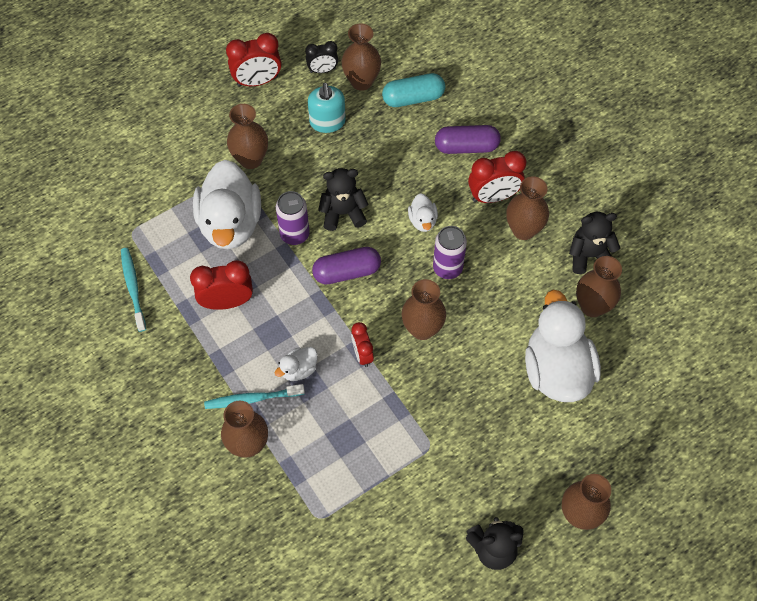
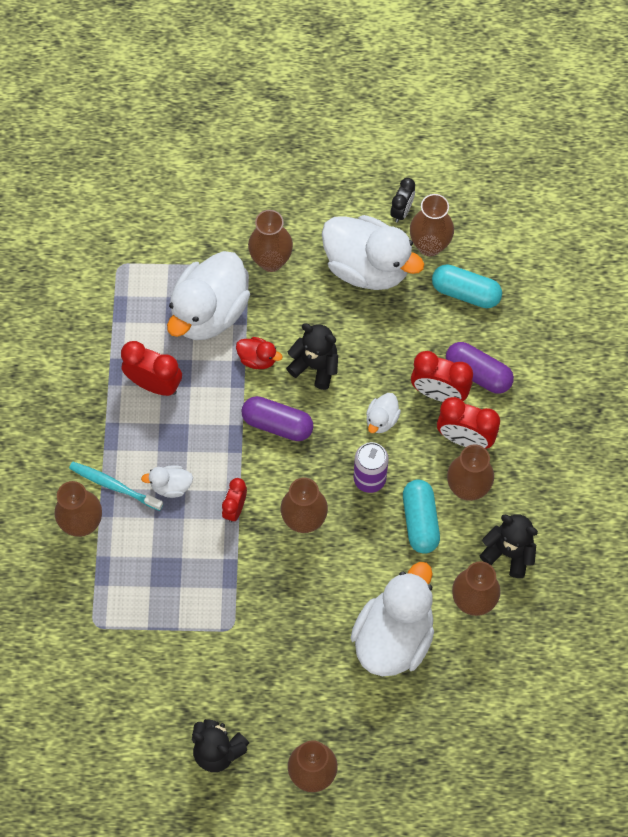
camera: 35 degrees right, 5 degrees up
turquoise toothbrush [121,248,146,332] -> none
red clock [226,33,281,87] -> red clock moved to [411,351,473,402]
purple can [276,191,310,245] -> red duck [236,337,282,369]
black clock [305,41,338,73] -> black clock turned 90 degrees counterclockwise [390,178,415,223]
turquoise soap dispenser [308,83,346,133] -> white duck [322,215,424,290]
none -> turquoise capsule [403,479,440,554]

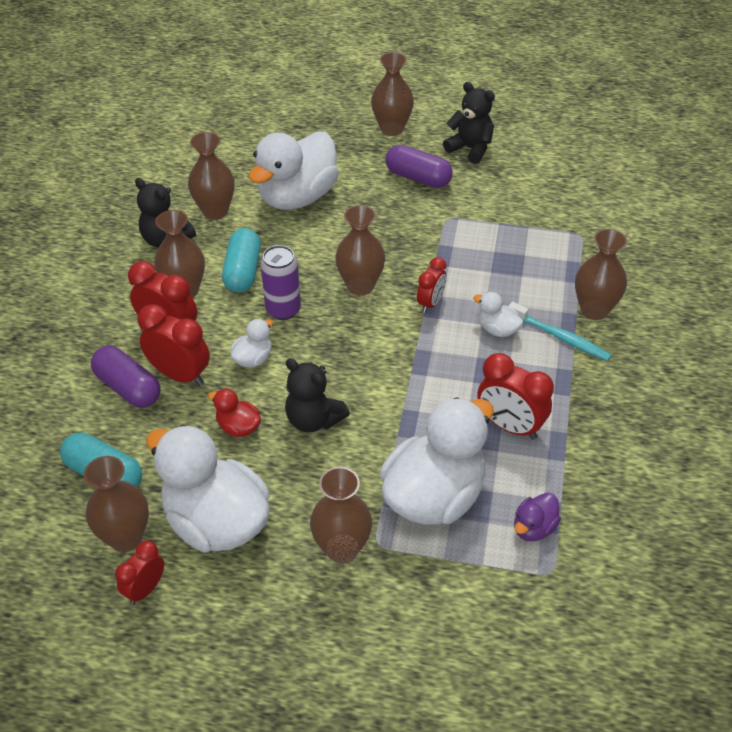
camera: 170 degrees left, 20 degrees down
white duck [141,465,193,498] -> white duck turned 150 degrees counterclockwise [473,292,523,337]
red duck [236,337,282,369] -> red duck moved to [208,389,261,437]
purple capsule [241,396,314,441] -> purple capsule moved to [386,145,453,188]
black clock [390,178,415,223] -> red clock [115,541,164,605]
none -> purple duck [514,492,561,541]

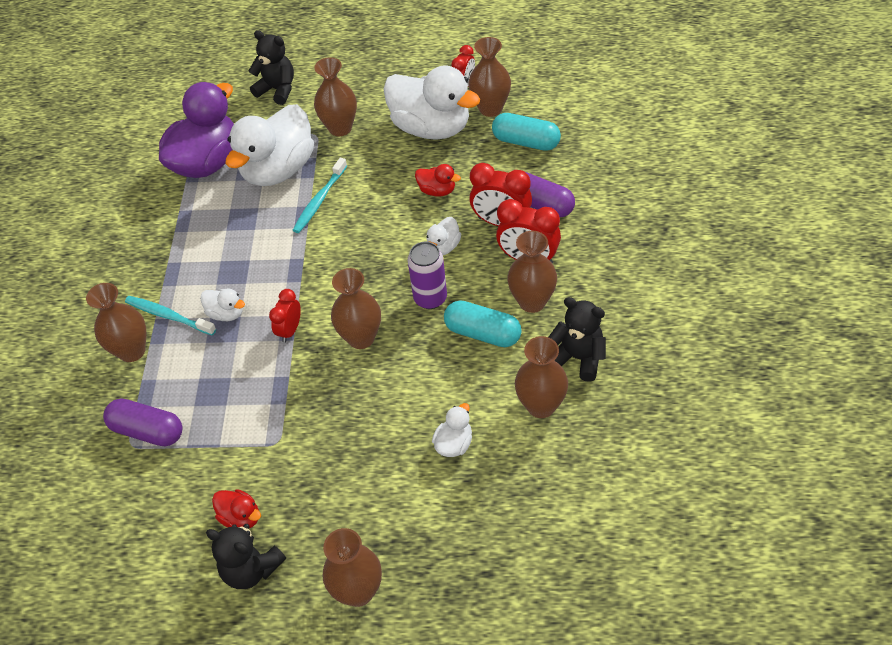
camera: 175 degrees right, 5 degrees up
turquoise capsule [222,228,261,292] -> turquoise capsule turned 60 degrees counterclockwise [444,300,521,347]
white duck [248,132,339,210] -> white duck [432,403,472,457], size x0.44
black teddy bear [285,358,350,432] -> black teddy bear moved to [249,30,294,105]
purple capsule [386,145,453,188] -> purple capsule moved to [103,398,182,446]
red clock [477,353,554,439] -> none
purple duck [514,492,561,541] -> purple duck [159,82,234,178], size x2.29
none -> red duck [212,489,261,528]
none -> turquoise toothbrush [293,157,347,233]

